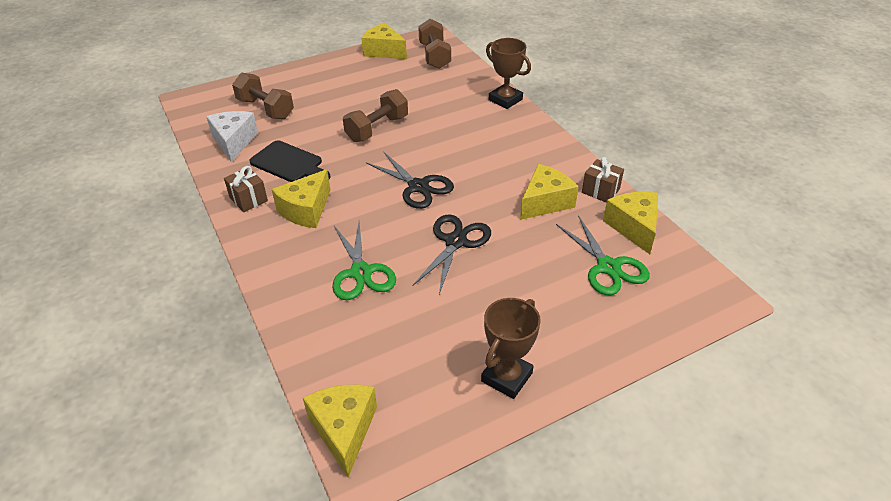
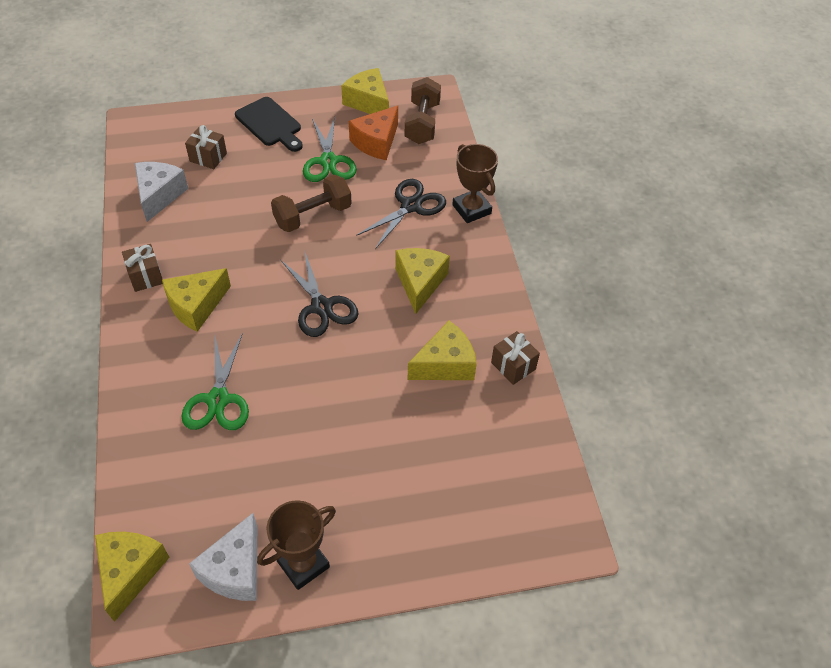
camera: 15 degrees right, 10 degrees up
brown dumbbell [232,73,294,119] -> brown gift [185,125,227,169]
black cutting board [249,140,330,182] -> black cutting board moved to [235,97,303,152]
black scissors [413,215,491,294] -> black scissors moved to [356,179,446,249]
green scissors [556,215,650,295] -> green scissors moved to [303,116,357,182]
yellow cheese [603,192,658,254] -> yellow cheese moved to [395,248,450,314]
none -> white cheese [189,513,257,601]
none -> orange cheese [349,106,398,160]

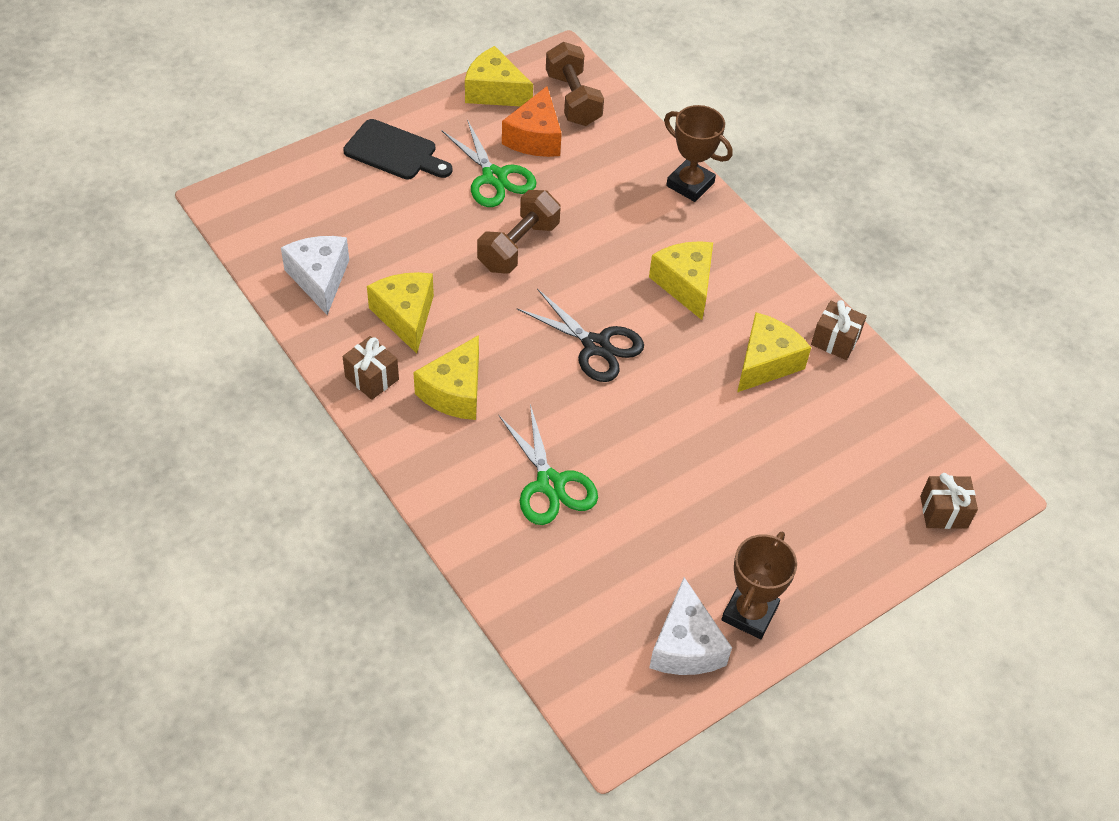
camera: 25 degrees left, 0 degrees up
yellow cheese [95,532,170,622] -> yellow cheese moved to [367,272,434,354]
brown gift [185,125,227,169] -> brown gift moved to [920,473,978,529]
black scissors [356,179,446,249] -> none

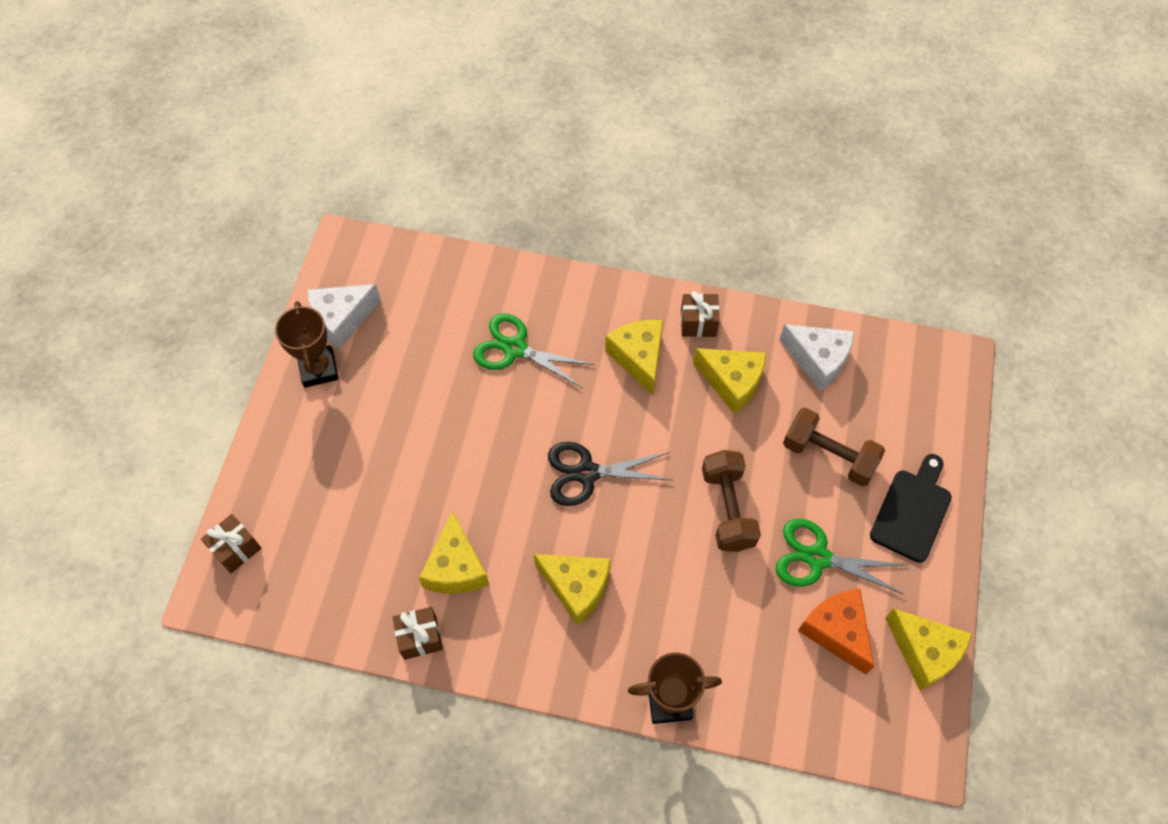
camera: 140 degrees right, 10 degrees up
black cutting board [343,119,453,180] -> black cutting board turned 135 degrees clockwise [870,454,952,563]
yellow cheese [465,46,533,106] -> yellow cheese turned 60 degrees clockwise [885,609,972,691]
brown dumbbell [546,42,604,126] -> brown dumbbell moved to [783,408,885,486]
white cheese [649,577,732,675] -> white cheese turned 75 degrees counterclockwise [307,284,381,349]

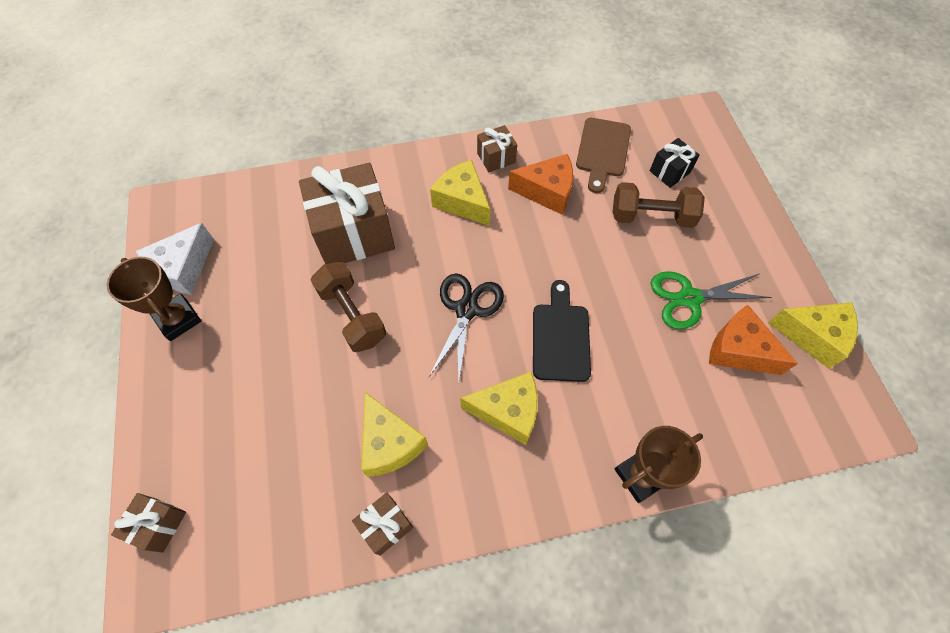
camera: 25 degrees left, 0 degrees up
green scissors [473,313,594,388] -> brown gift [299,163,395,264]
black scissors [548,442,672,506] -> black scissors turned 135 degrees clockwise [429,273,504,384]
yellow cheese [693,348,766,414] -> orange cheese [508,154,573,215]
brown dumbbell [702,450,761,552] -> brown dumbbell moved to [311,262,386,353]
white cheese [779,324,854,391] -> brown cutting board [576,118,631,193]
black cutting board [870,454,952,563] -> black cutting board moved to [533,280,591,382]
none -> black gift [650,138,700,188]

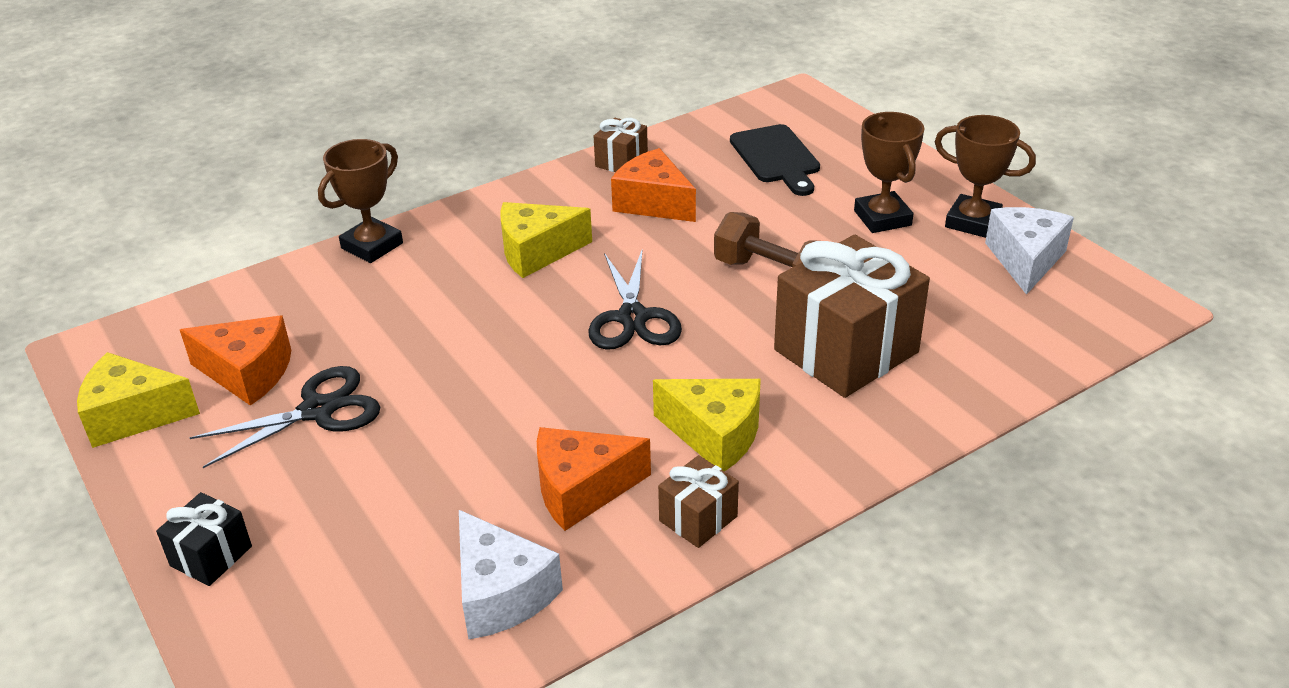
camera: 160 degrees right, 25 degrees down
brown gift [111,493,186,553] -> none
yellow cheese [361,392,428,477] -> orange cheese [611,148,696,222]
black cutting board [533,280,591,382] -> black cutting board moved to [730,124,820,196]
brown cutting board [576,118,631,193] -> white cheese [459,510,563,639]
brown dumbbell [613,182,705,228] -> none
black gift [650,138,700,188] -> black gift moved to [156,492,252,586]
green scissors [650,271,772,329] -> black scissors [189,366,381,468]
none -> brown trophy [854,112,925,233]

